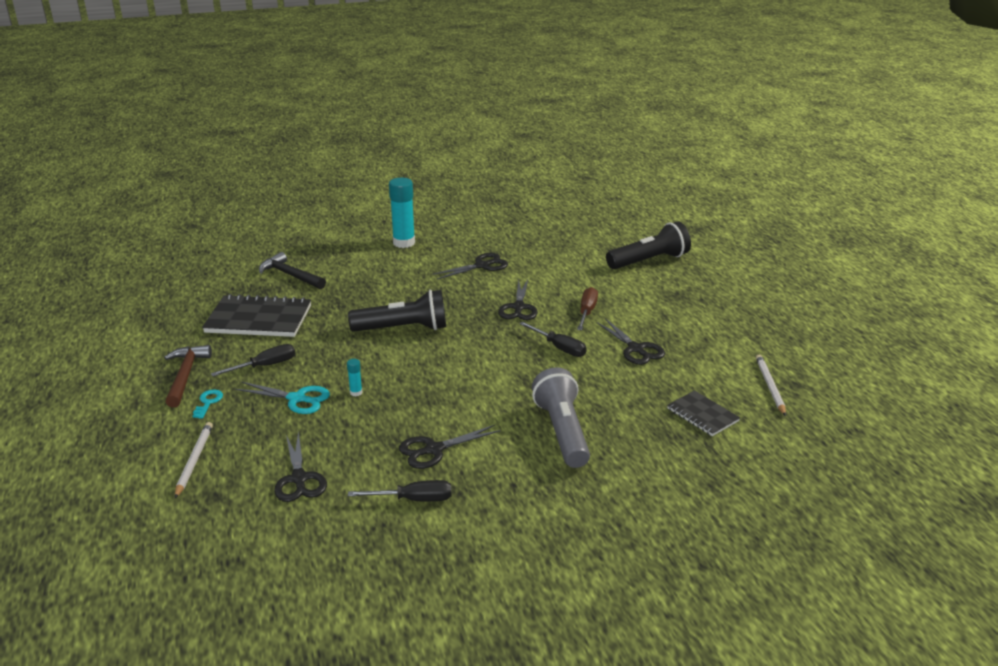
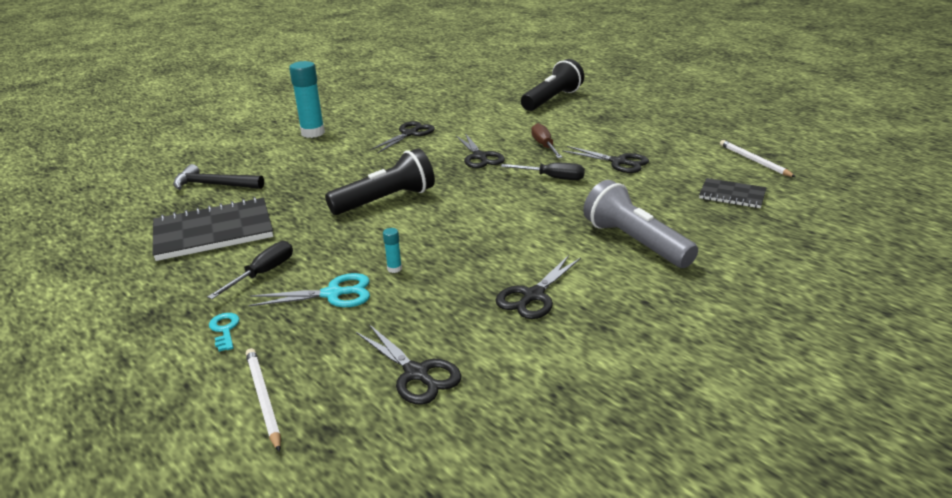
camera: 25 degrees left, 0 degrees up
brown hammer [164,345,212,407] -> none
black screwdriver [348,480,451,501] -> none

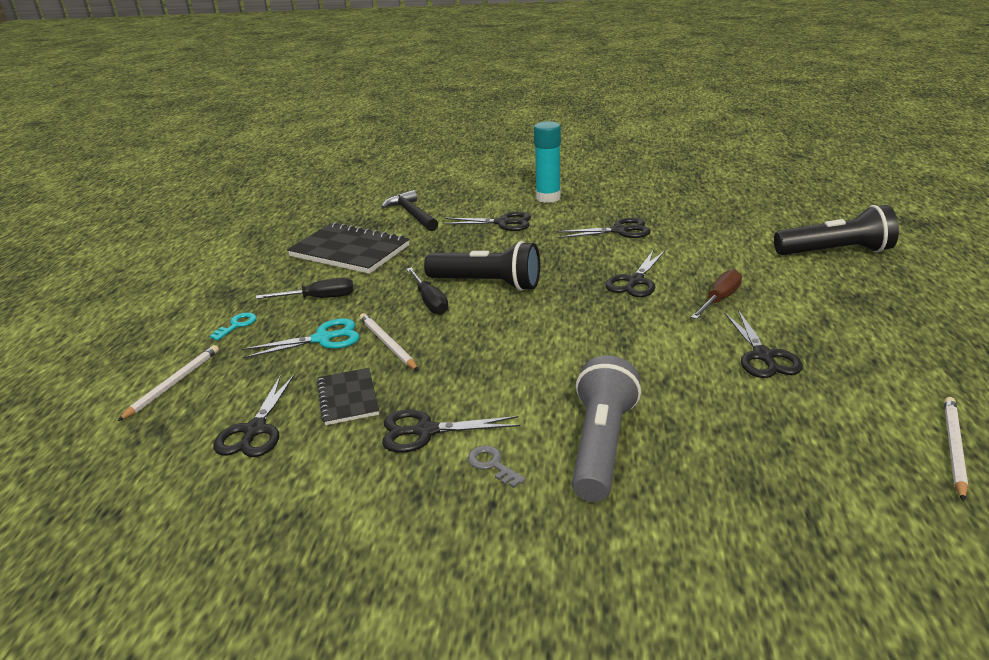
camera: 50 degrees right, 0 degrees up
turquoise scissors [248,273,370,307] -> turquoise scissors turned 60 degrees counterclockwise [242,318,360,359]
turquoise glue stick [383,228,402,273] -> white pencil [360,313,419,371]
black screwdriver [501,163,585,180] -> black screwdriver moved to [406,267,449,315]
black notebook [699,178,766,208] -> black notebook moved to [317,368,379,425]
none -> black scissors [443,212,531,231]
none -> grey key [468,446,526,488]

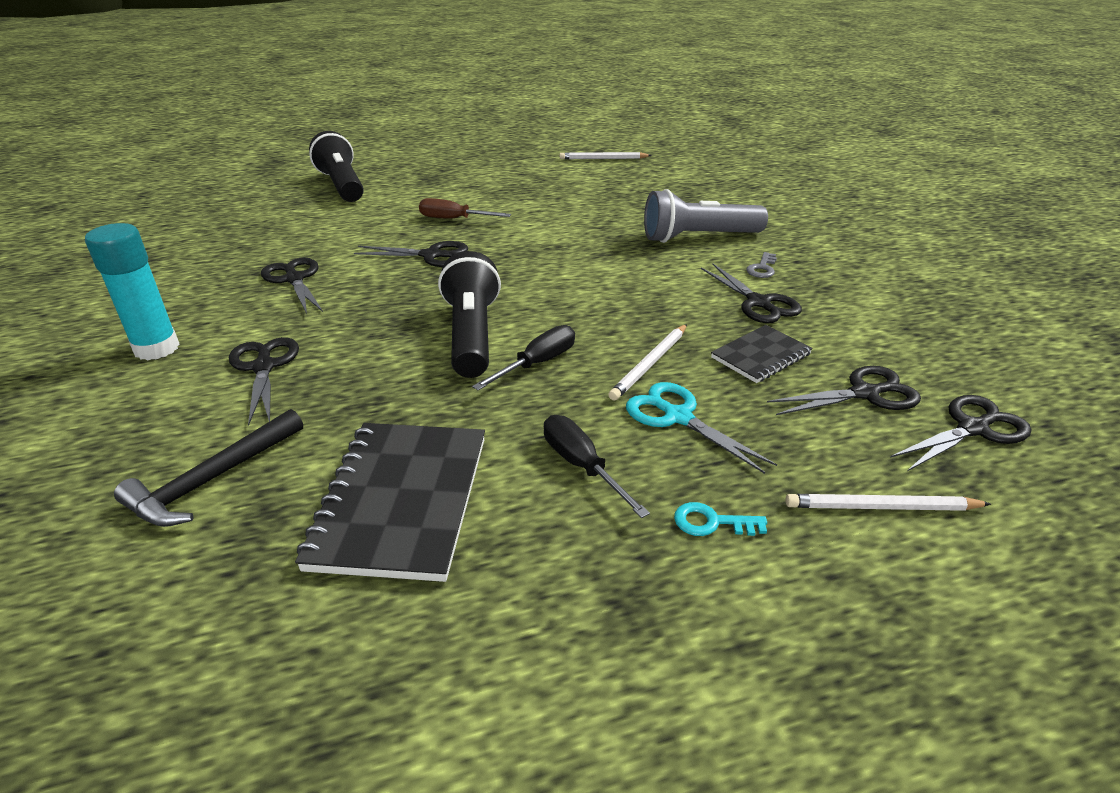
camera: 115 degrees left, 5 degrees up
black scissors [725,310,803,378] -> black scissors moved to [890,395,1031,471]

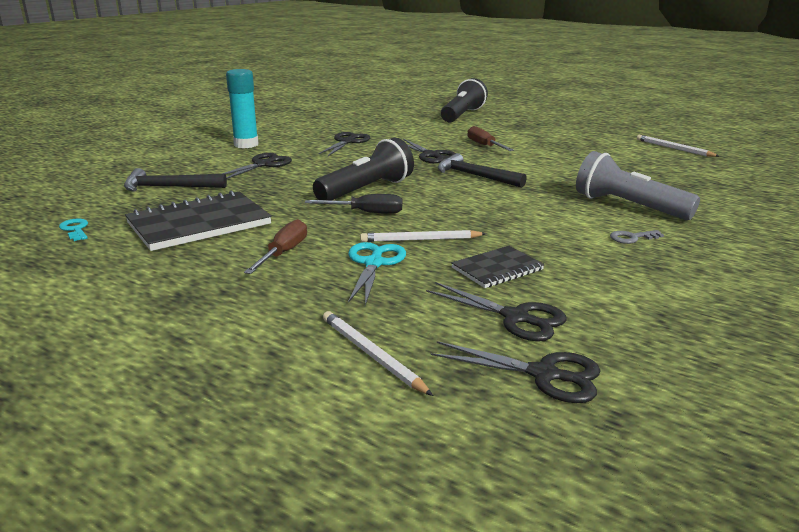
camera: 50 degrees right, 10 degrees down
black screwdriver [544,415,650,518] -> brown screwdriver [244,219,307,274]
turquoise key [674,502,767,536] -> turquoise key moved to [59,219,88,241]
black scissors [701,263,802,323] -> none
black notebook [711,325,813,383] -> black notebook turned 45 degrees counterclockwise [451,246,545,288]
none -> black hammer [438,153,527,188]

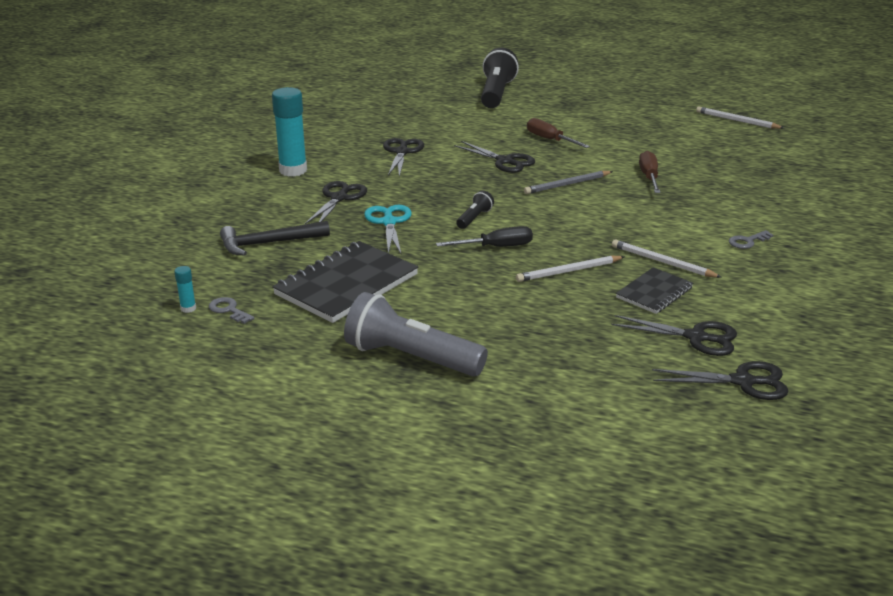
camera: 15 degrees left, 5 degrees up
turquoise key [59,219,88,241] -> grey key [209,297,254,324]
brown screwdriver [244,219,307,274] -> brown screwdriver moved to [639,151,661,193]
black flashlight [313,138,414,201] -> black flashlight [456,191,494,229], size x0.47
white pencil [323,311,433,396] -> white pencil moved to [612,239,722,278]
turquoise scissors [348,242,406,306] -> turquoise scissors moved to [364,205,412,254]
black hammer [438,153,527,188] -> grey pencil [524,171,613,194]
grey flashlight [576,151,700,220] -> grey flashlight moved to [344,292,488,376]
none -> turquoise glue stick [174,266,196,313]

